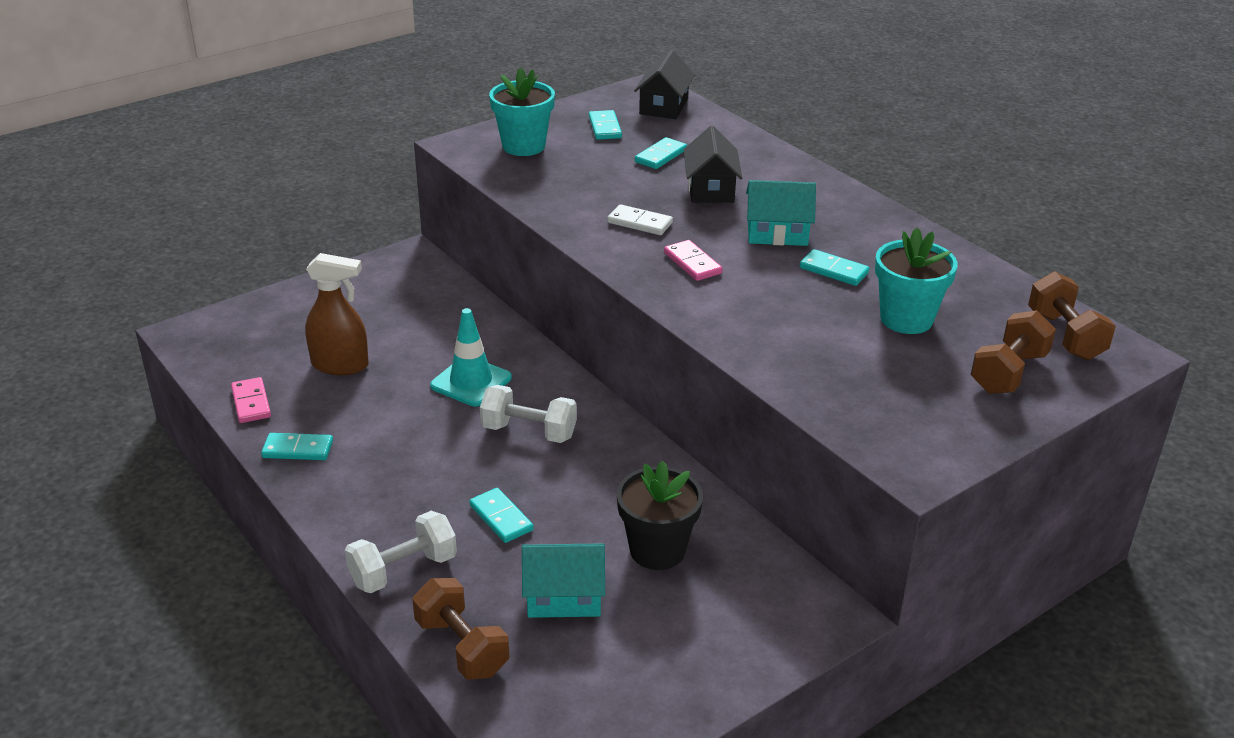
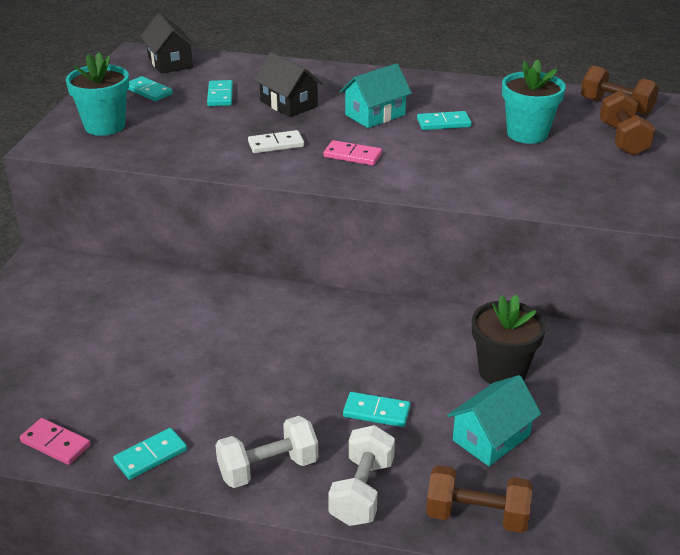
camera: 40 degrees left, 0 degrees up
brown spray bottle [305,253,369,375] -> none
turquoise traffic cone [430,308,512,407] -> none
white dumbbell [480,385,577,443] -> white dumbbell moved to [215,416,318,488]

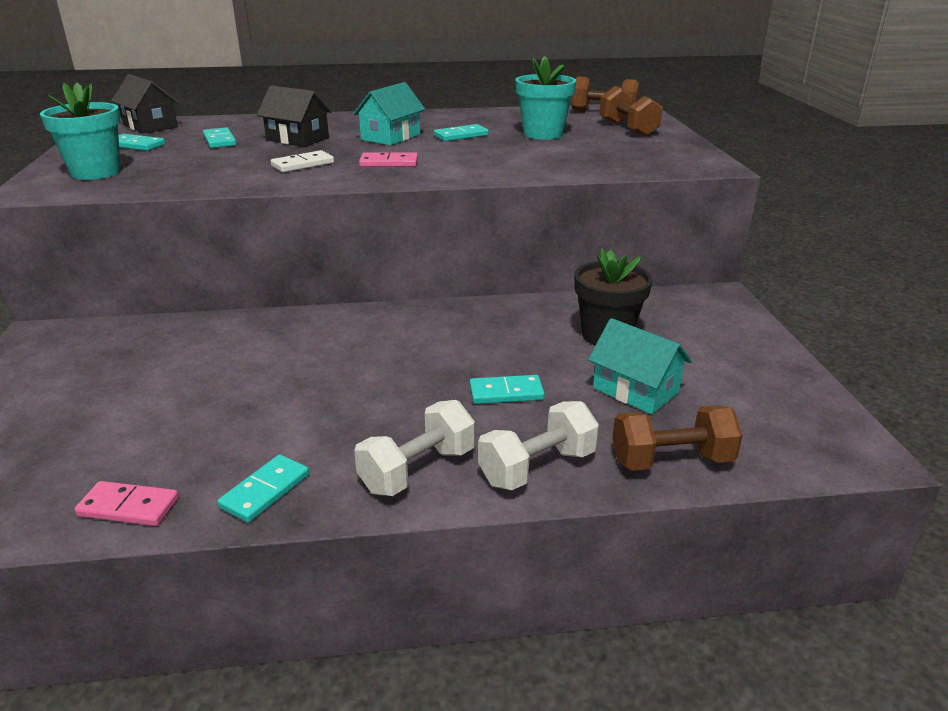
camera: 20 degrees left, 5 degrees down
white dumbbell [328,425,395,526] -> white dumbbell turned 60 degrees clockwise [478,401,599,490]
turquoise house [447,375,541,466] -> turquoise house turned 75 degrees counterclockwise [588,318,692,414]

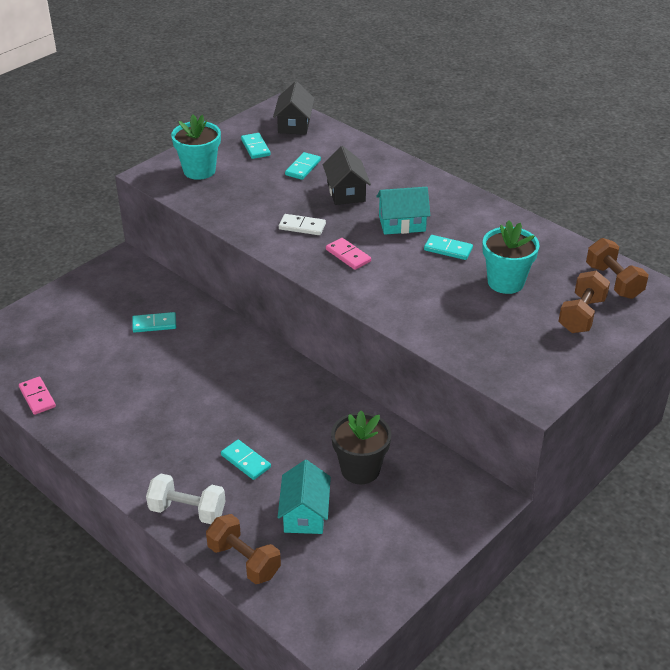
camera: 50 degrees right, 10 degrees up
turquoise domino [217,454,309,523] -> turquoise domino moved to [132,312,176,333]
white dumbbell [354,400,475,496] -> none

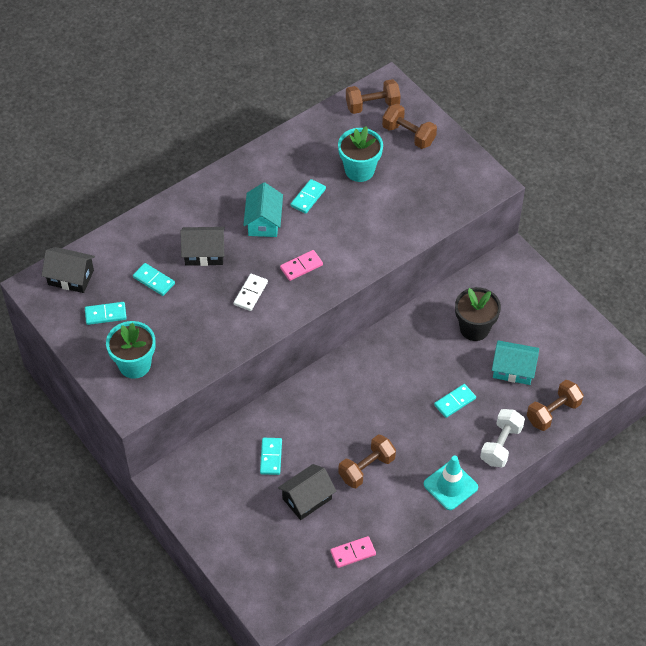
camera: 80 degrees left, 15 degrees up
none -> black house [278,464,336,520]
none -> brown dumbbell [338,435,396,488]
none -> turquoise traffic cone [424,455,478,510]

